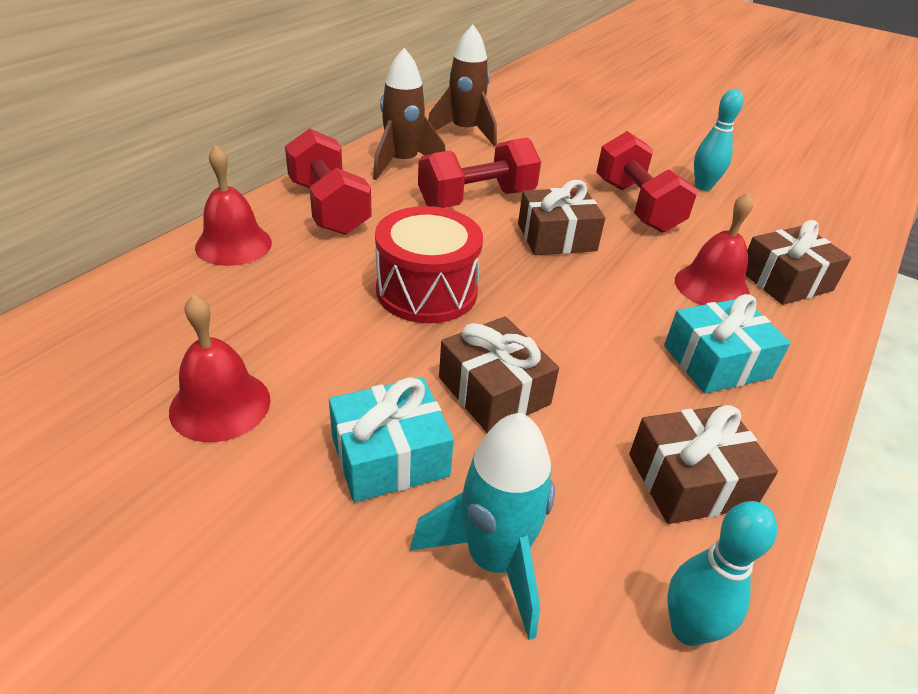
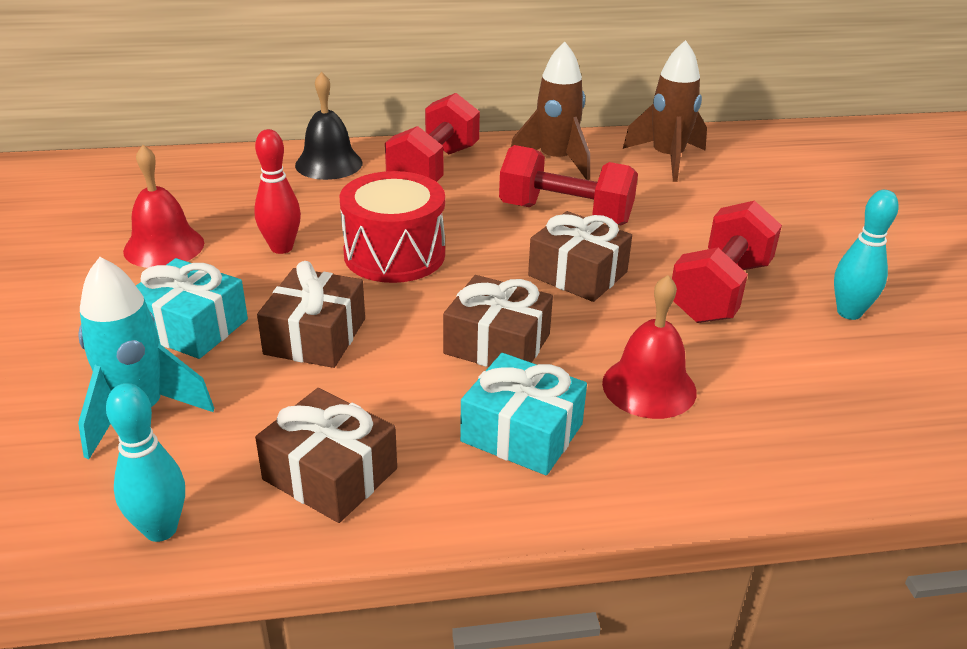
camera: 50 degrees right, 5 degrees down
red bell [195,145,272,266] -> black bell [295,72,363,180]
brown gift [746,220,851,305] -> brown gift moved to [443,275,553,367]
none -> red bowling pin [254,129,301,254]

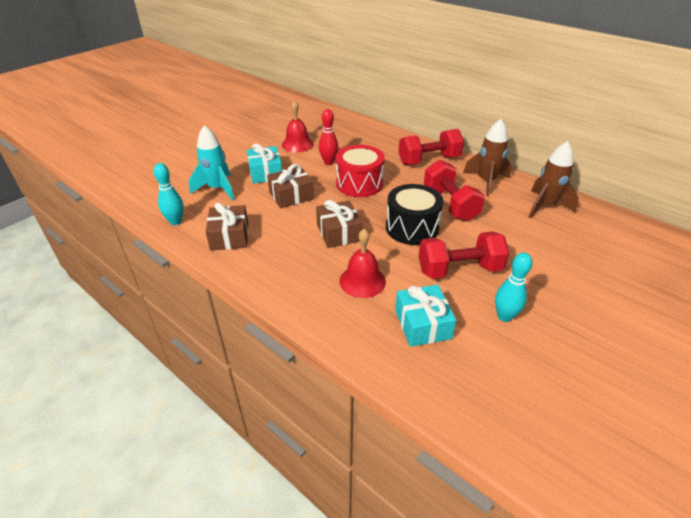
camera: 50 degrees right, 5 degrees up
black bell [295,72,363,180] -> none
turquoise gift [460,353,587,475] -> turquoise gift moved to [395,285,456,347]
brown gift [528,211,632,302] -> black drum [386,184,444,245]

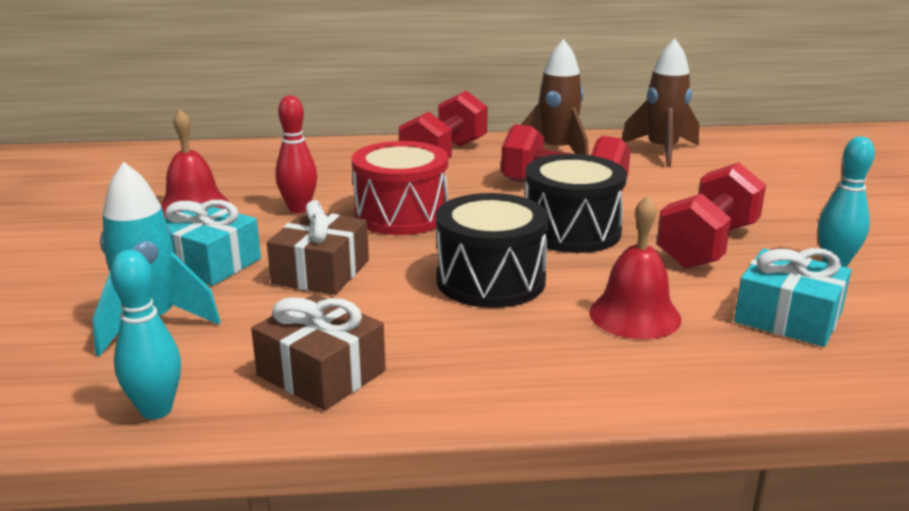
camera: 45 degrees left, 15 degrees down
brown gift [316,200,362,248] -> black drum [436,193,549,308]

